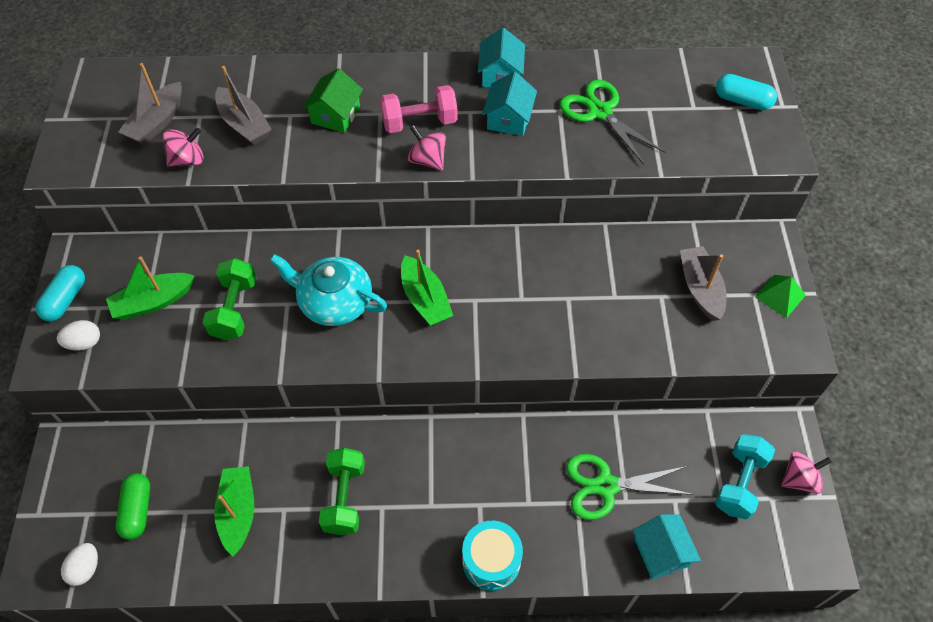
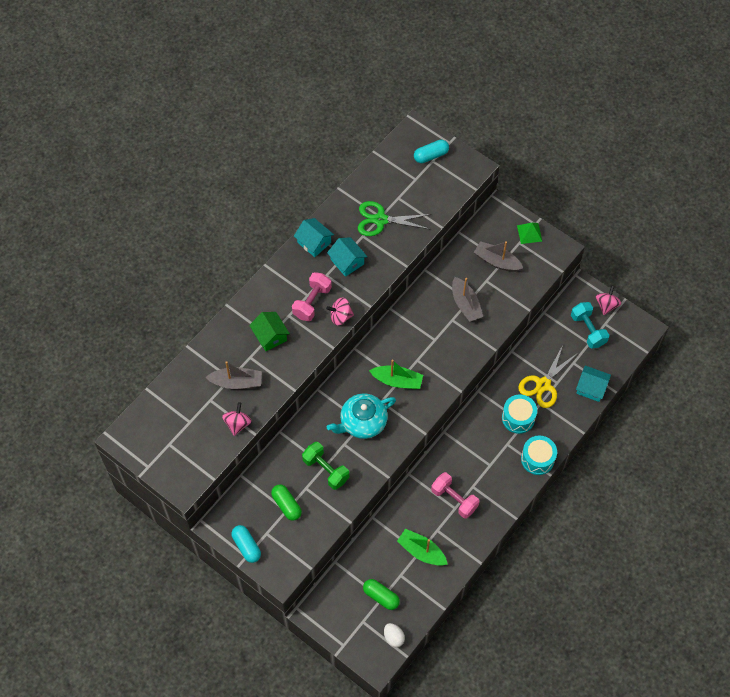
camera: 50 degrees left, 5 degrees up
white egg [57,320,100,351] -> none
green boat [106,256,195,320] -> green capsule [271,484,302,521]
grey boat [119,63,182,145] -> grey boat moved to [452,277,483,322]
green dumbbell [319,448,365,535] -> pink dumbbell [431,472,479,519]
green scissors [566,454,694,520] -> yellow scissors [518,345,578,408]
none -> turquoise drum [502,394,537,434]

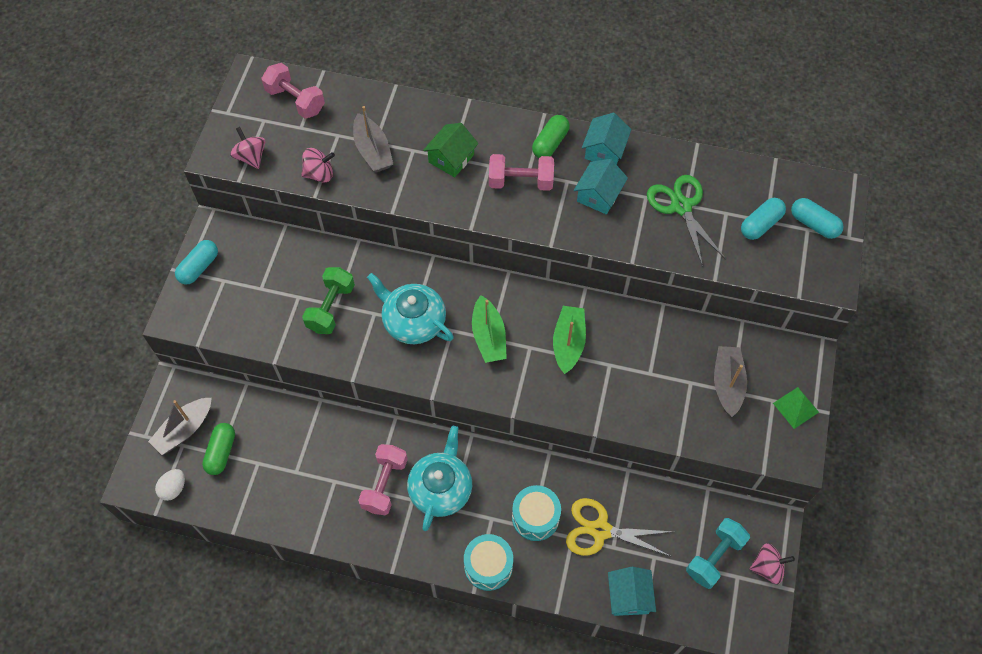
camera: 65 degrees right, 0 degrees up
green capsule [271,484,302,521] -> green capsule moved to [532,115,570,158]
pink spinning top [326,297,354,325] -> pink spinning top moved to [230,127,266,169]
green boat [397,529,448,566] -> green boat moved to [553,306,586,374]
grey boat [452,277,483,322] -> grey boat moved to [148,398,211,455]
none -> pink dumbbell [261,63,325,119]
none -> turquoise teapot [407,426,472,531]
none -> turquoise capsule [741,198,786,240]

